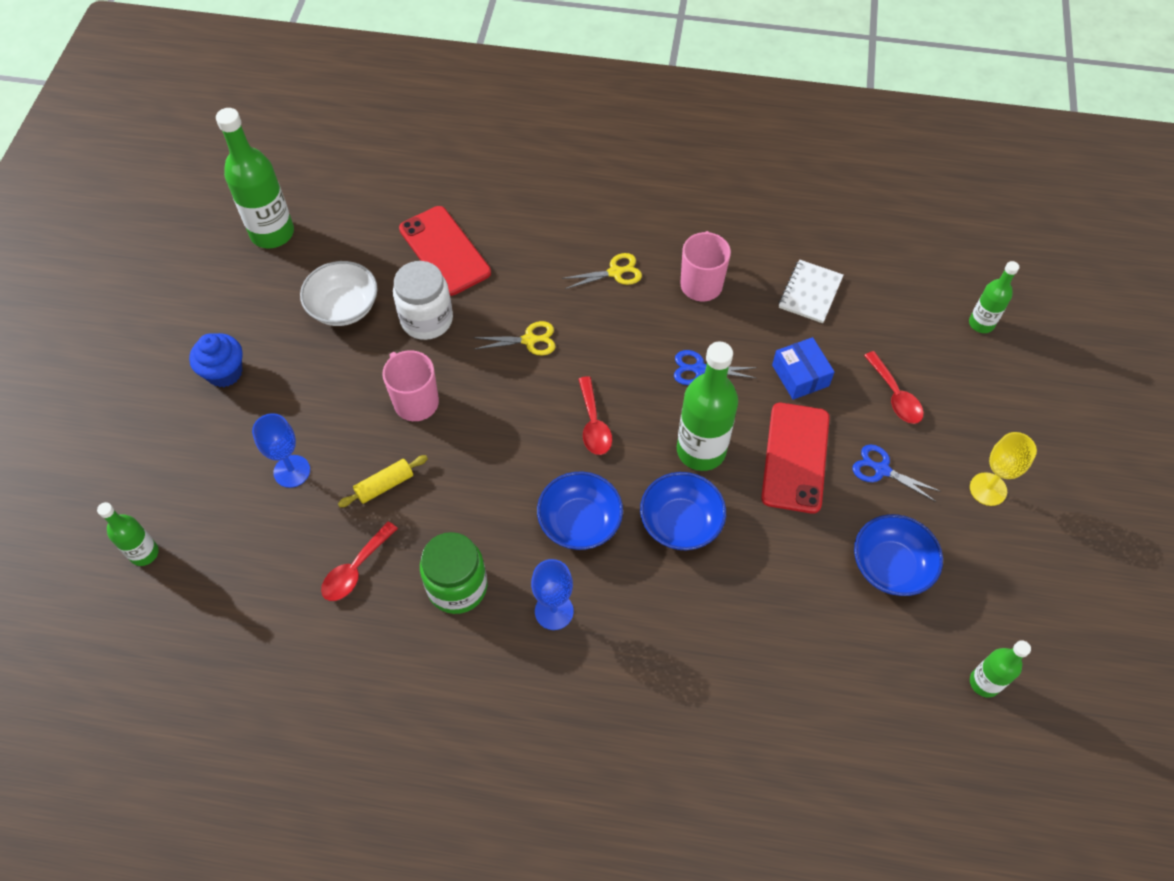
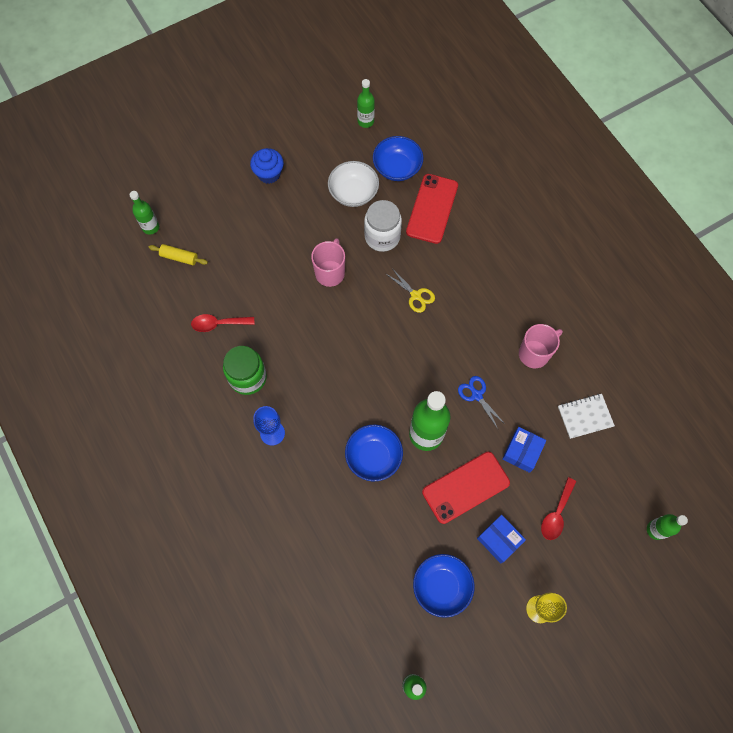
camera: 50 degrees right, 10 degrees up
green bottle [216,108,294,248] -> green bottle [357,79,375,128], size x0.56
blue goblet [252,413,310,488] -> none
yellow rolling pin [338,455,428,507] -> yellow rolling pin moved to [149,244,208,265]
blue bowl [537,471,623,550] -> blue bowl moved to [373,136,423,181]
yellow scissors [562,253,642,289] -> none
red spoon [578,376,612,455] -> none
blue scissors [853,444,941,502] -> blue box [477,515,526,563]

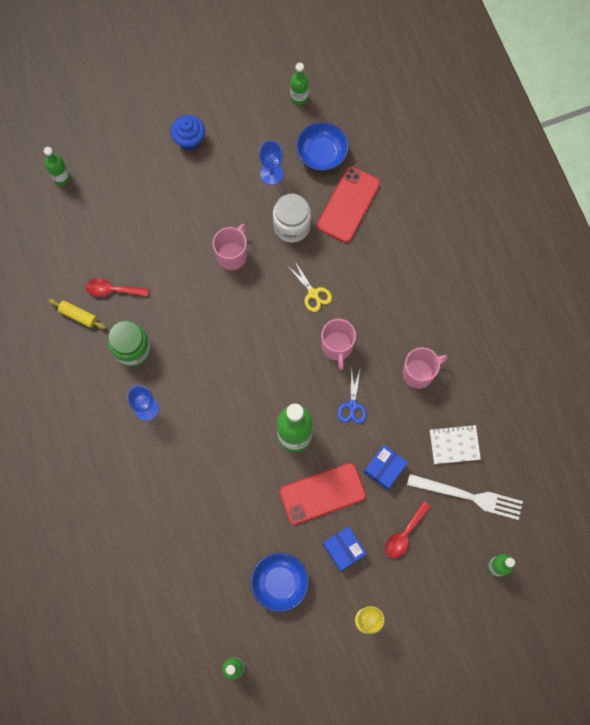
camera: 10 degrees right, 5 degrees up
yellow rolling pin [149,244,208,265] -> yellow rolling pin moved to [49,299,106,329]
white bowl [328,161,379,207] -> blue goblet [259,140,283,185]
blue bowl [345,425,403,481] -> none
blue scissors [458,376,506,429] -> blue scissors turned 150 degrees counterclockwise [338,367,367,424]
none -> pink mug [321,319,356,370]
none -> white fork [407,474,523,520]

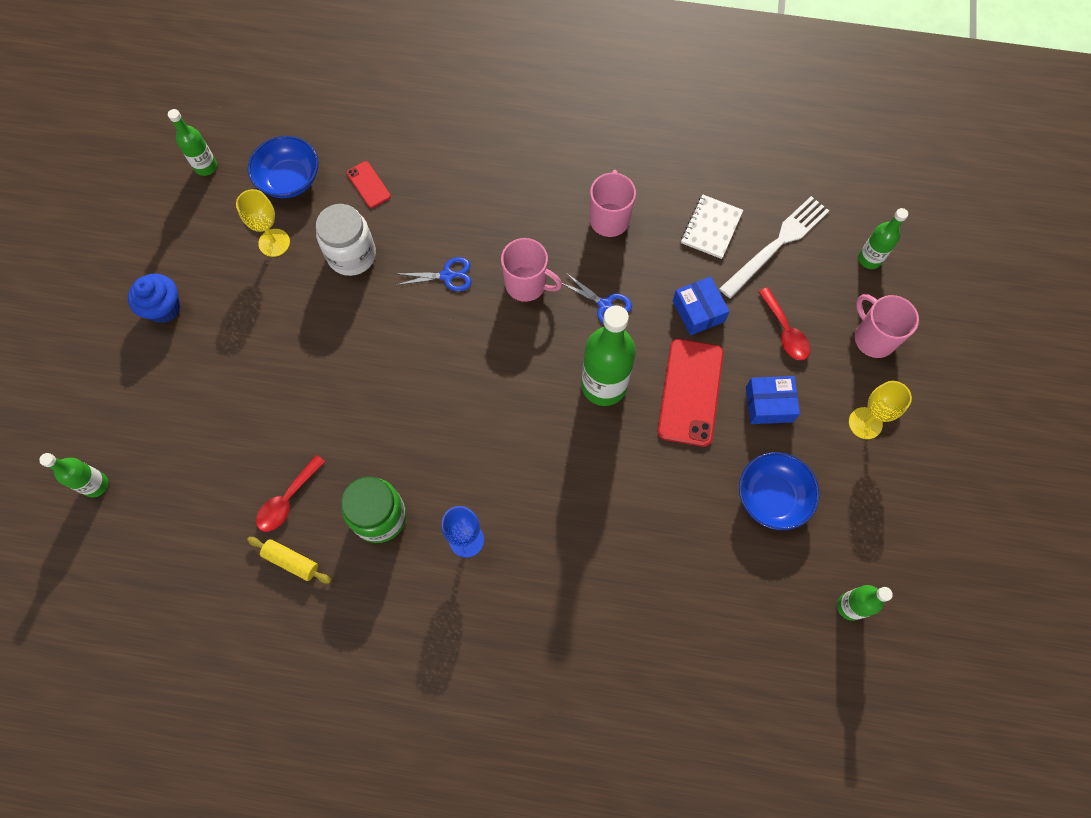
camera: 60 degrees left, 5 degrees down
yellow rolling pin [49,299,106,329] -> yellow rolling pin turned 60 degrees clockwise [247,537,331,584]
pink mug [213,224,247,270] -> pink mug moved to [855,294,919,358]
blue goblet [259,140,283,185] -> yellow goblet [236,189,290,257]
yellow scissors [289,262,332,312] -> blue scissors [395,257,472,291]
red phone [317,166,380,243] -> red phone [346,161,391,208], size x0.51

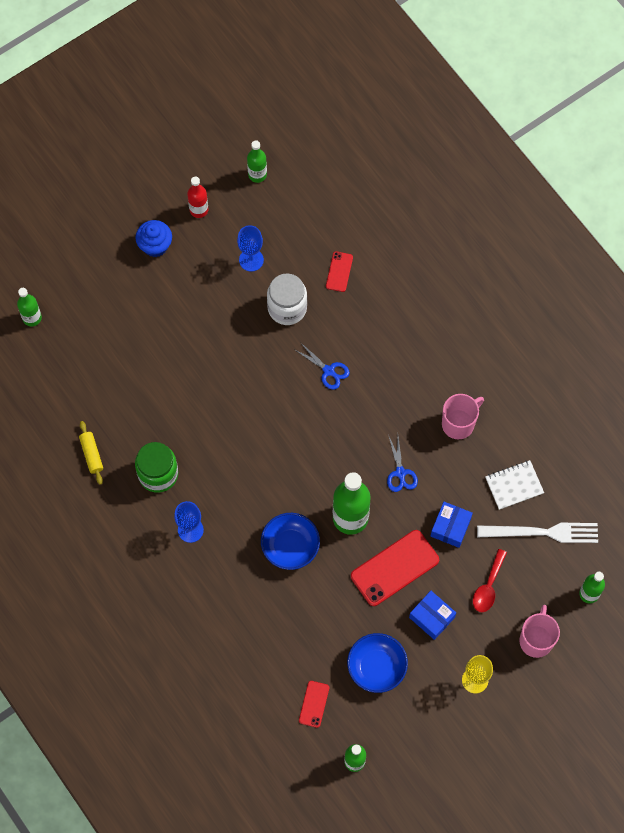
camera: 45 degrees right, 0 degrees up
yellow goblet [236,189,290,257] -> blue goblet [237,225,264,272]
blue bowl [248,136,318,198] -> blue bowl moved to [261,513,320,570]
red spoon [256,455,325,532] -> none
pink mug [501,238,562,302] -> none
none -> red bottle [187,177,208,218]
none -> red phone [299,681,329,728]

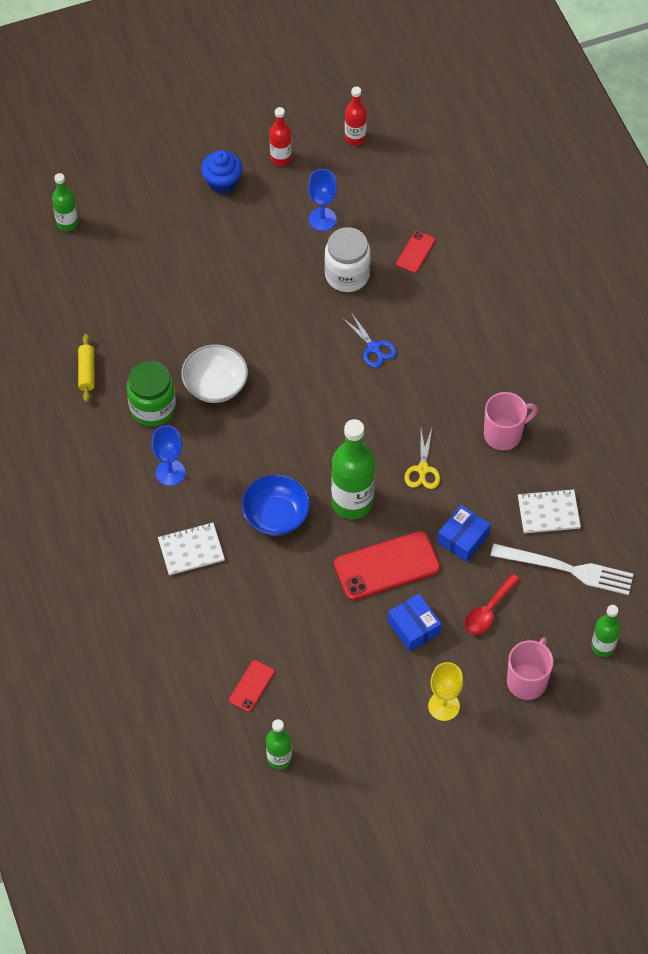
camera: 15 degrees right, 10 degrees down
green bottle [247,140,267,183] -> red bottle [345,87,367,146]
blue bowl [347,633,408,693] -> none
blue scissors [387,437,418,492] -> yellow scissors [405,429,440,489]
none -> white notebook [158,523,225,575]
none -> white bowl [181,344,248,403]

